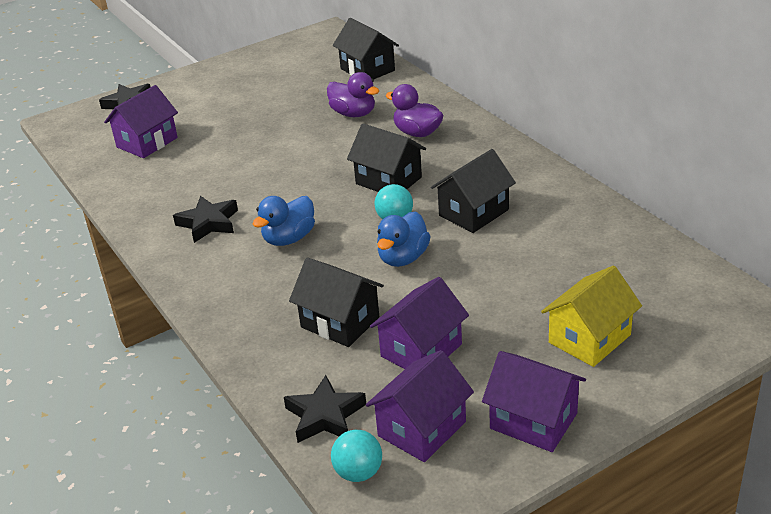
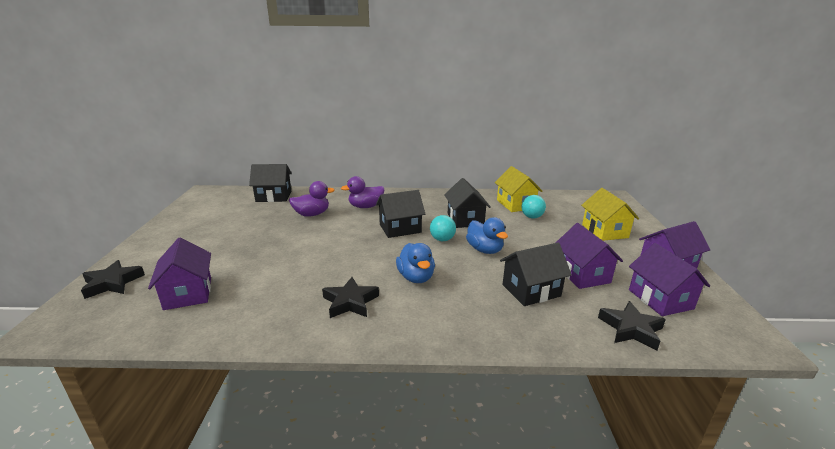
camera: 60 degrees left, 10 degrees down
turquoise ball [331,430,382,482] -> turquoise ball moved to [521,195,546,219]
none -> yellow house [495,166,542,212]

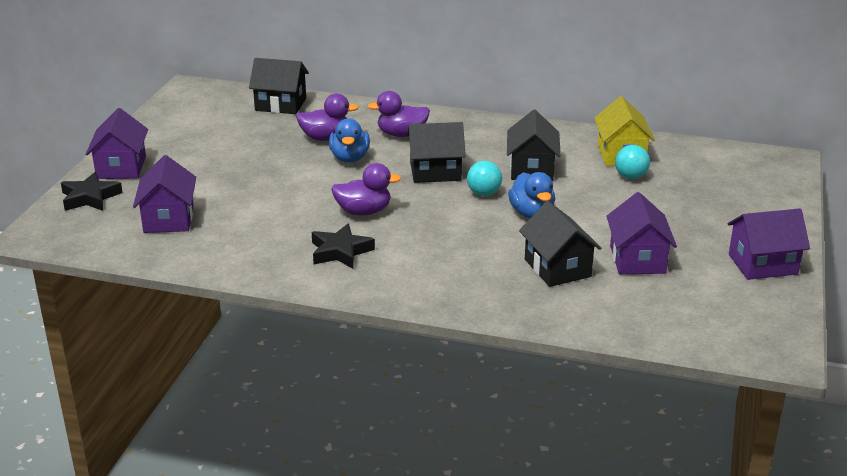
camera: 15 degrees right, 5 degrees up
blue duck [396,243,435,283] -> blue duck moved to [329,118,370,163]
black house [500,243,572,306] -> black house turned 75 degrees clockwise [519,201,601,287]
yellow house [581,188,639,241] -> none
black star [598,301,666,351] -> none
purple house [629,243,710,316] -> purple house moved to [86,108,148,179]
none -> purple duck [331,163,401,216]

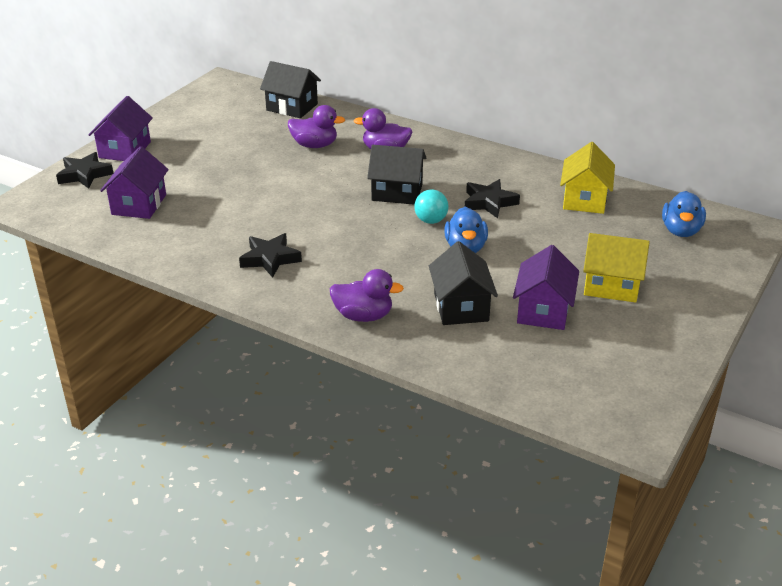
camera: 15 degrees right, 5 degrees up
blue duck [329,118,370,163] -> blue duck moved to [662,191,706,237]
purple duck [331,163,401,216] -> purple duck moved to [330,269,404,322]
black house [507,110,561,181] -> black star [465,179,520,218]
turquoise ball [615,145,650,179] -> none
purple house [728,208,810,280] -> none
none -> yellow house [583,233,650,303]

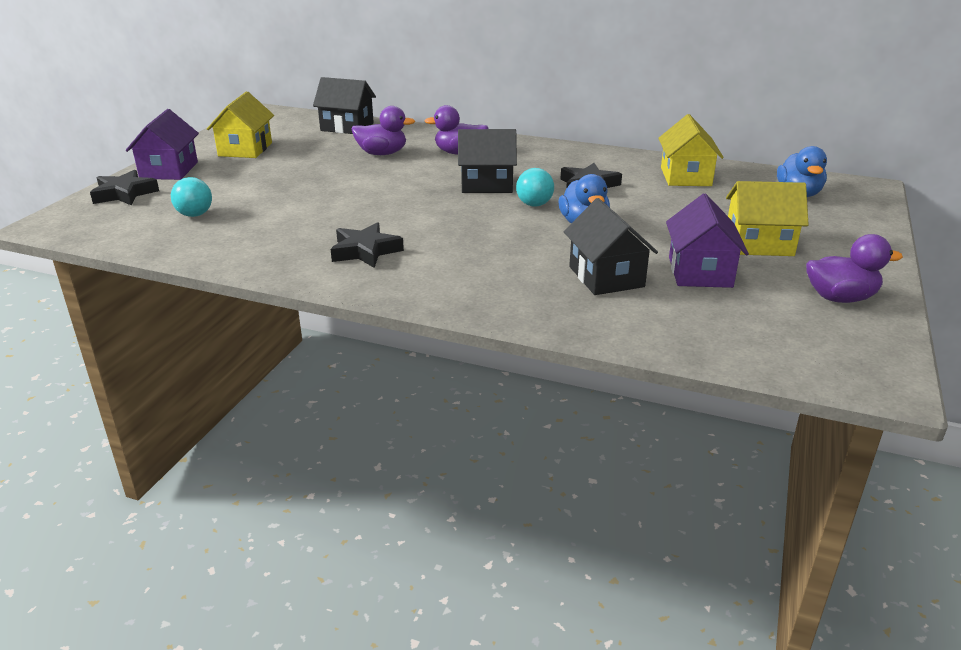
camera: 10 degrees left, 5 degrees down
purple house [100,146,169,219] -> turquoise ball [171,177,212,217]
purple duck [330,269,404,322] -> purple duck moved to [806,234,903,303]
none -> yellow house [207,91,274,158]

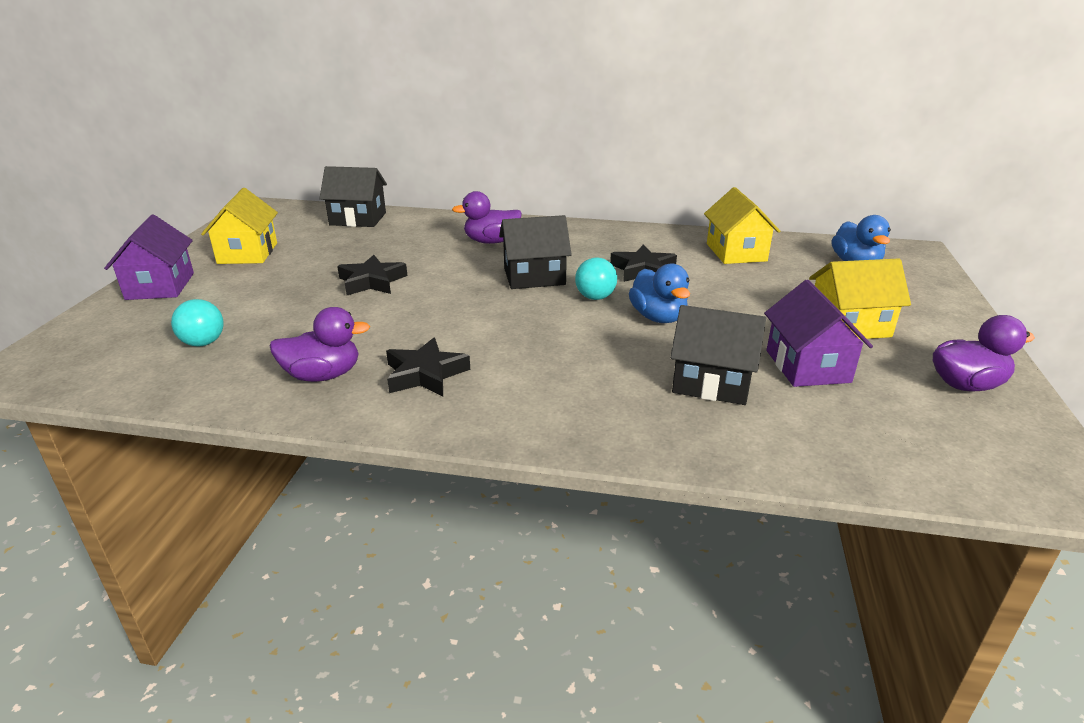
camera: 10 degrees left, 0 degrees up
black star [90,170,159,205] -> black star moved to [337,255,407,295]
purple duck [352,106,415,155] -> purple duck moved to [269,307,370,382]
black house [564,198,658,295] -> black house turned 45 degrees counterclockwise [670,305,766,405]

